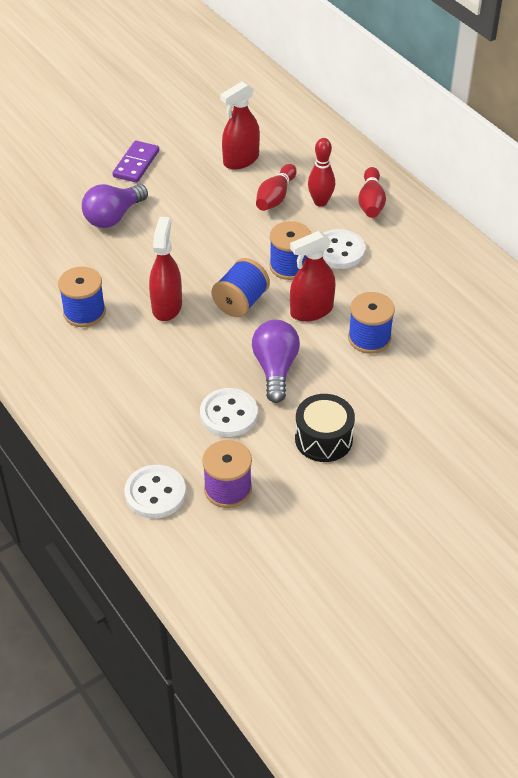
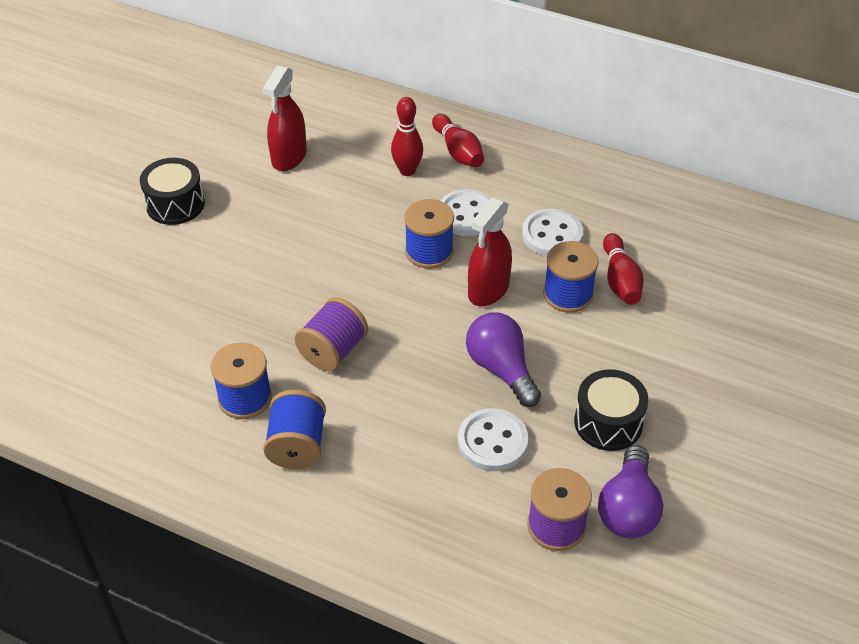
camera: 30 degrees left, 0 degrees up
purple light bulb [82,184,148,228] -> purple light bulb moved to [598,445,663,539]
purple domino [113,141,159,183] -> black drum [140,158,205,225]
white button [124,465,186,519] -> white button moved to [522,209,583,256]
red spray bottle [149,217,182,321] -> purple spool [294,297,368,371]
blue spool [211,258,270,317] -> blue spool moved to [263,390,326,469]
red bowling pin [256,164,297,211] -> red bowling pin moved to [603,233,644,305]

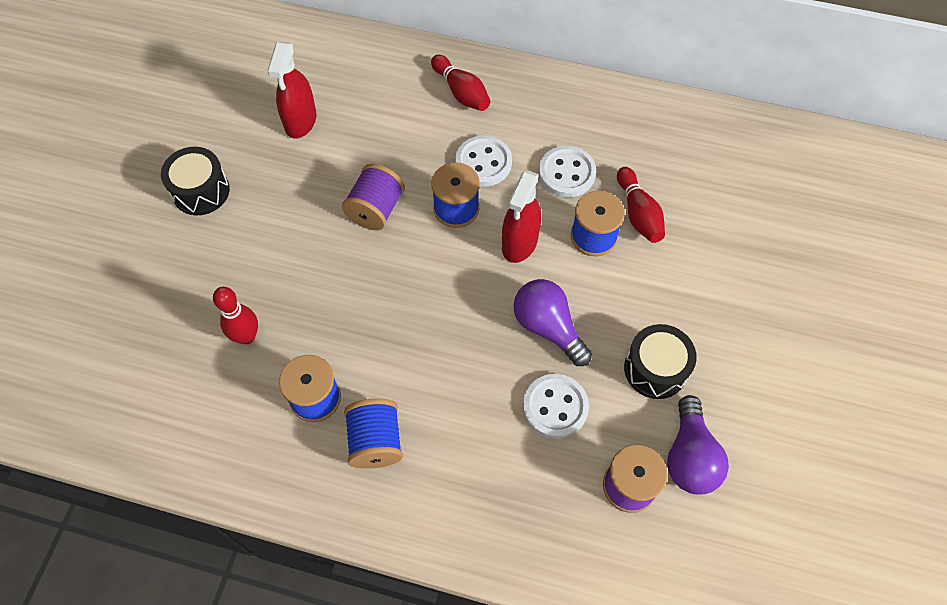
camera: 10 degrees left, 15 degrees up
purple spool [294,297,368,371] -> purple spool moved to [342,164,405,230]
red bowling pin [391,97,423,176] -> red bowling pin moved to [213,287,258,344]

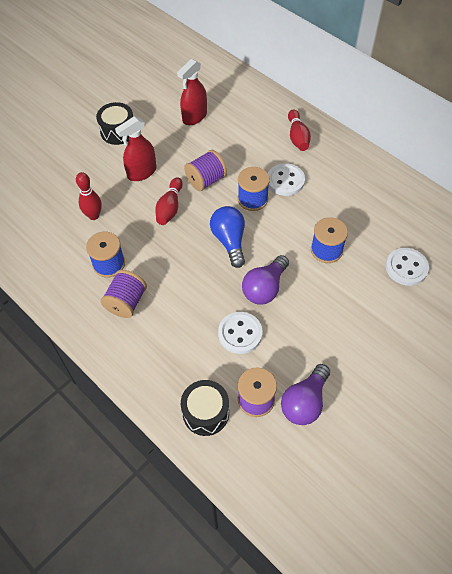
camera: 30 degrees right, 5 degrees down
blue spool [344,398,403,469] -> purple spool [101,270,147,318]
red spray bottle [502,170,541,263] -> red spray bottle moved to [115,116,156,181]
purple light bulb [514,279,592,366] -> purple light bulb turned 135 degrees counterclockwise [242,255,289,304]
white button [539,146,596,197] -> white button moved to [386,248,429,286]
red bowling pin [617,167,665,243] -> red bowling pin moved to [155,177,183,225]
black drum [624,324,697,399] -> black drum moved to [181,380,229,436]
none -> blue light bulb [210,206,245,268]

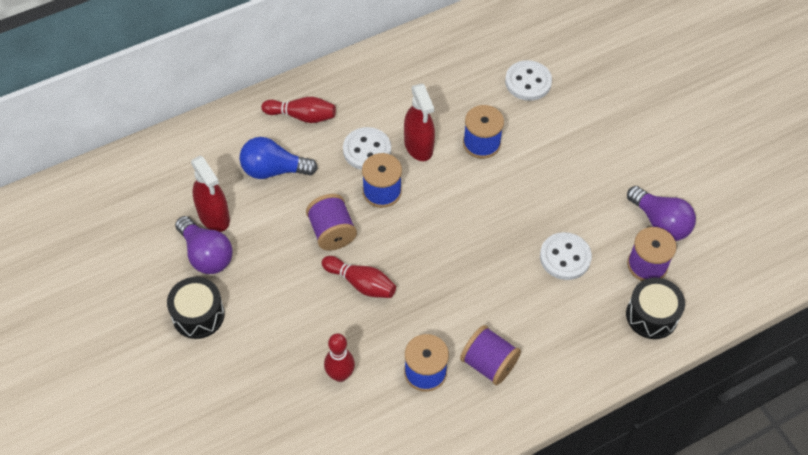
camera: 75 degrees left, 0 degrees up
red spray bottle [115,116,156,181] -> red spray bottle moved to [404,83,435,161]
blue light bulb [210,206,245,268] -> blue light bulb moved to [240,137,318,179]
purple light bulb [242,255,289,304] -> purple light bulb moved to [175,216,233,274]

